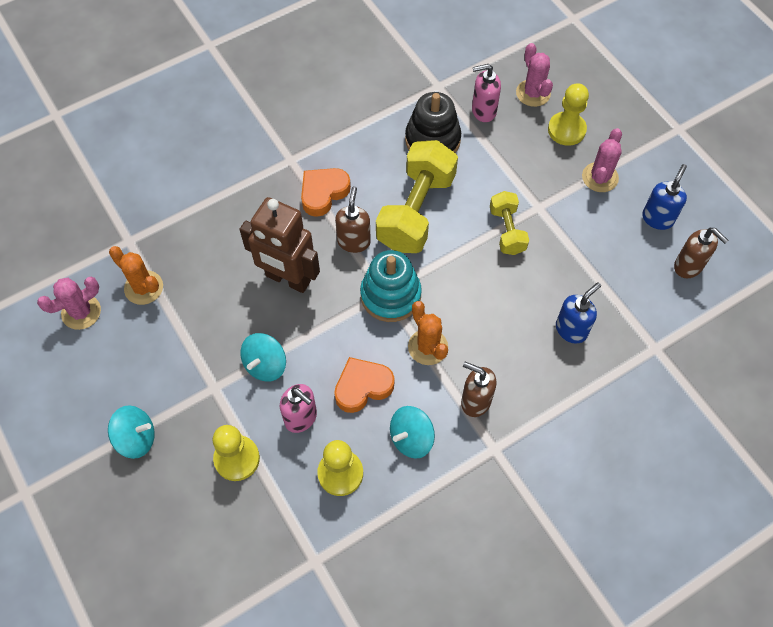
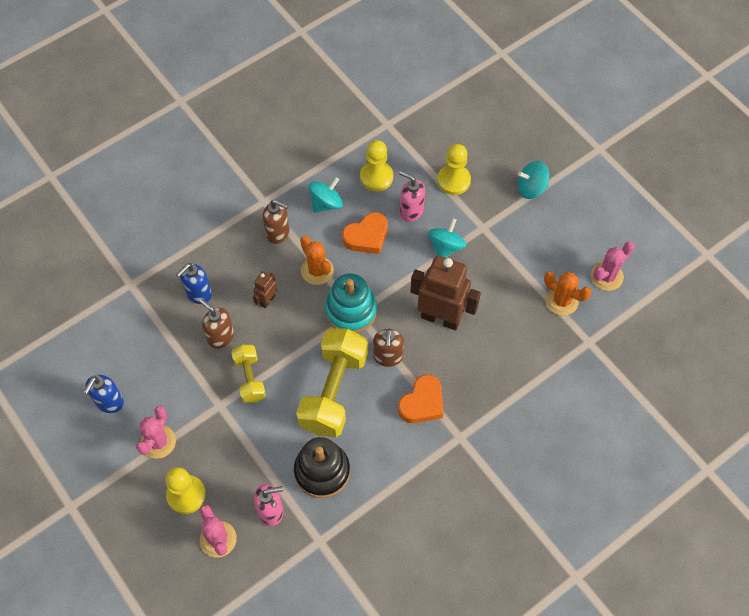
camera: 175 degrees right, 0 degrees up
brown soap dispenser [674,228,729,278] -> brown soap dispenser moved to [199,298,234,349]
none -> brown robot [253,271,277,308]

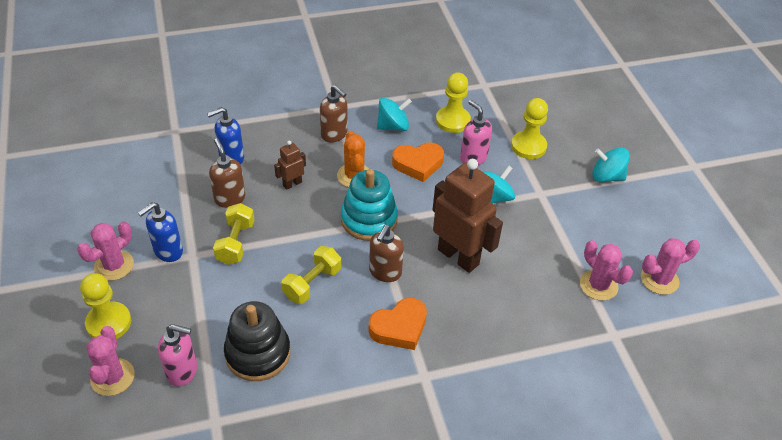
camera: 20 degrees right, 15 degrees down
blue soap dispenser [84,375,124,413] -> blue soap dispenser moved to [138,202,183,262]
yellow dumbbell [296,328,368,437] -> yellow dumbbell [282,246,341,304], size x0.54
orange cactus [544,271,592,316] -> pink cactus [580,240,633,301]

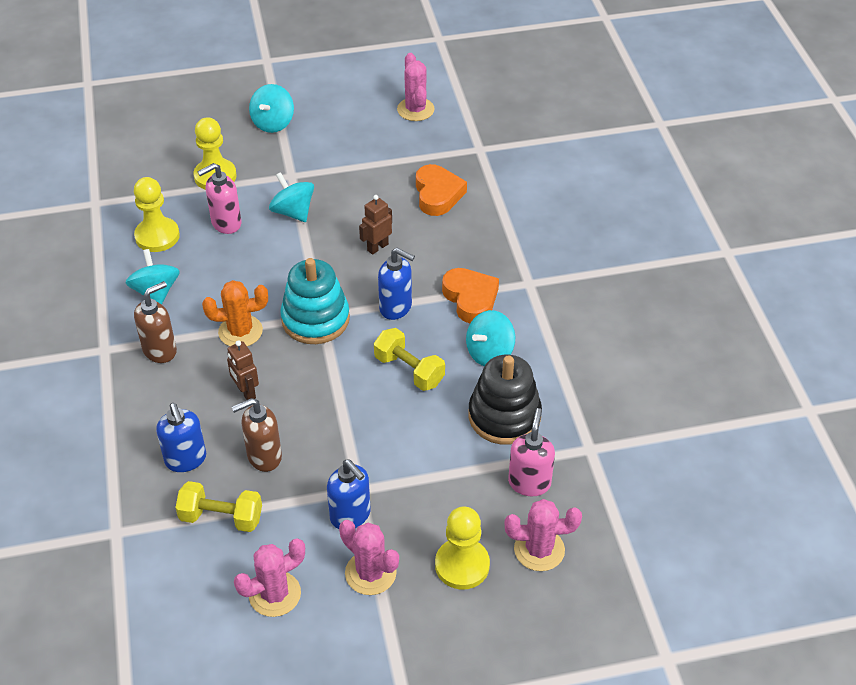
camera: 85 degrees left, 0 degrees up
yellow dumbbell [213,203,254,265] -> yellow dumbbell moved to [176,481,262,532]
brown soap dispenser [369,225,404,282] -> blue soap dispenser [378,247,415,320]
orange heart [392,142,444,182] -> orange heart moved to [416,164,467,216]
brown robot [433,159,503,273] -> brown robot [359,195,392,255], size x0.46
pink cactus [580,240,633,301] -> pink cactus moved to [234,539,305,617]
none -> turquoise spinning top [466,310,515,366]

